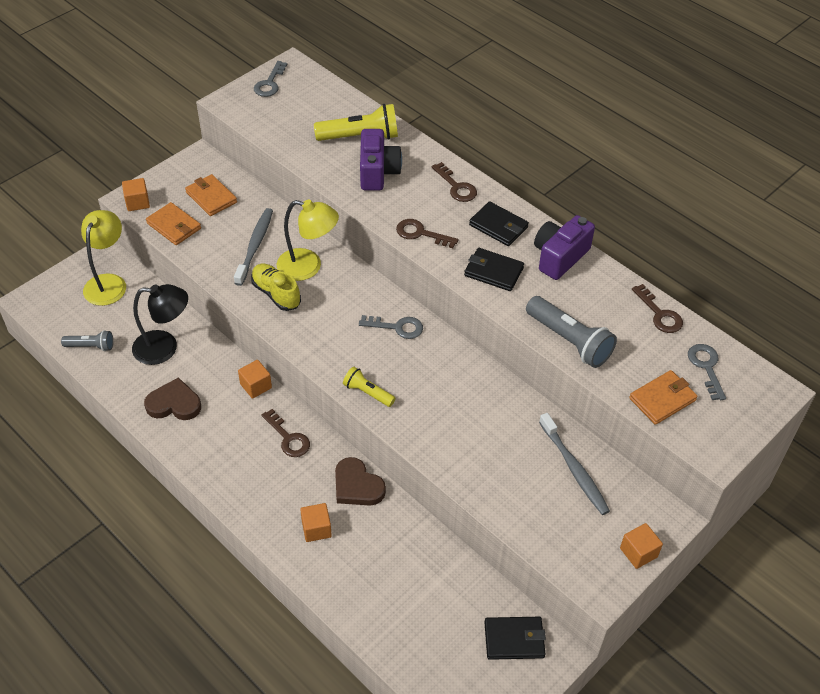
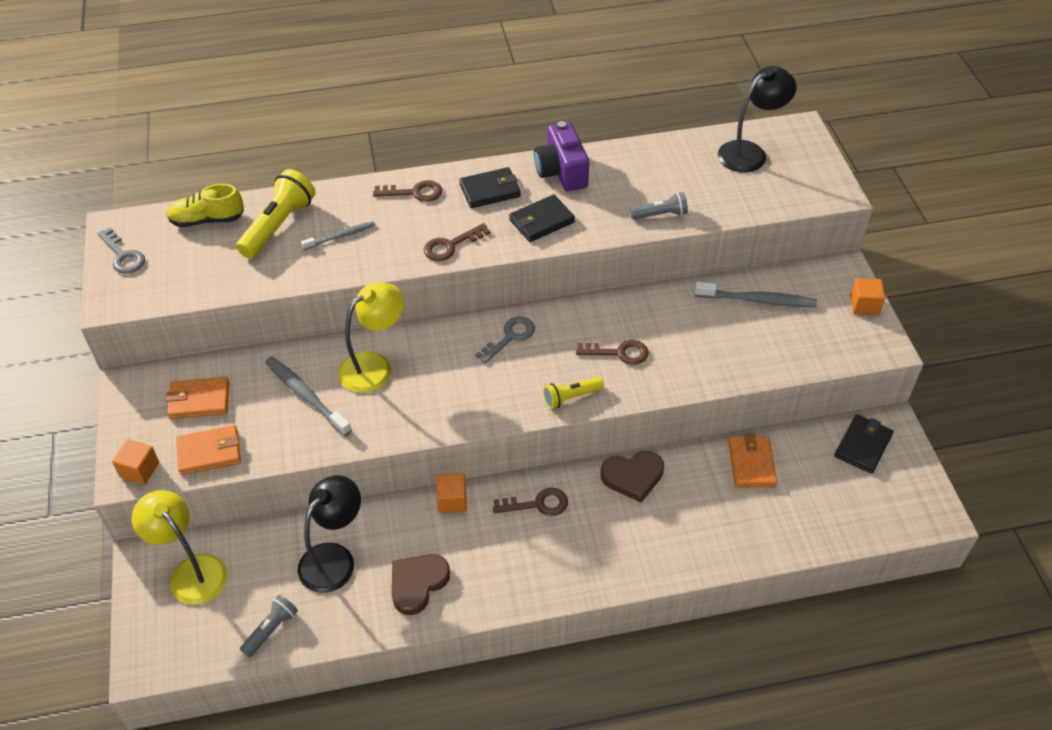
camera: 55 degrees left, 0 degrees up
yellow shoe [251,264,301,311] -> yellow shoe moved to [167,184,244,227]
orange cube [300,503,332,542] -> none
purple camera [360,129,402,190] -> grey toothbrush [301,221,375,250]
grey flashlight [526,296,617,368] -> grey flashlight [630,192,688,219], size x0.57
orange wallet [629,370,698,425] -> orange wallet moved to [728,434,777,487]
brown key [632,284,683,333] -> brown key moved to [576,340,649,365]
grey key [688,344,726,400] -> black lamp [718,66,797,173]

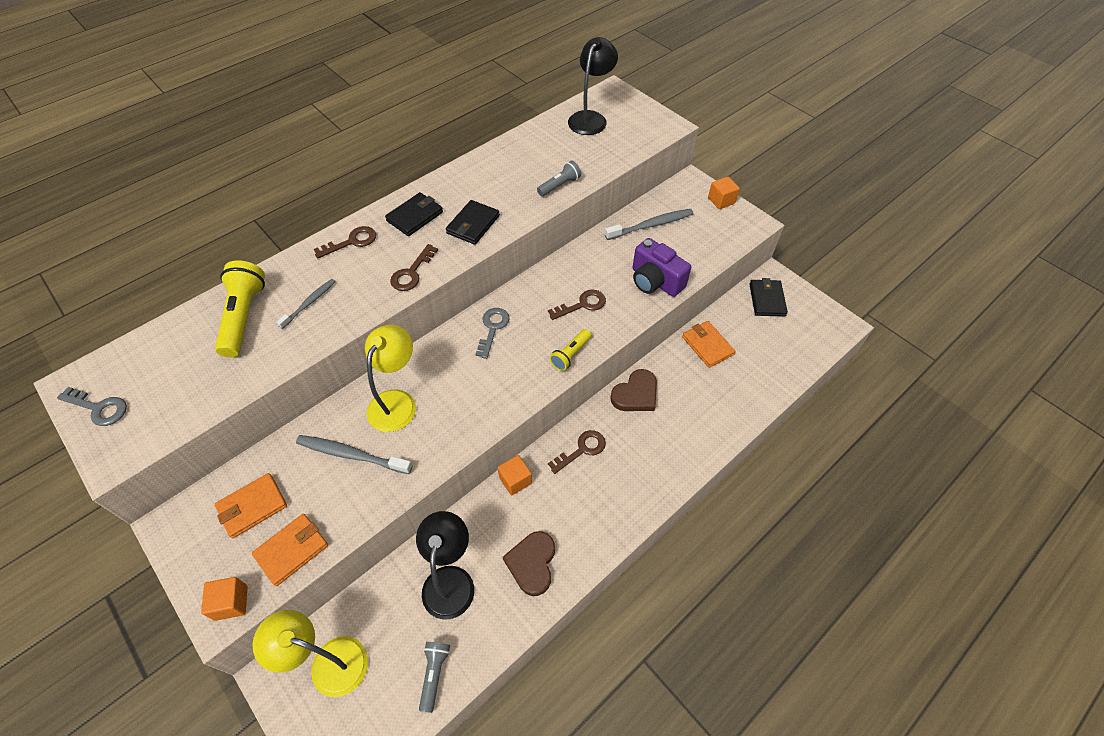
camera: 30 degrees left, 5 degrees up
yellow shoe [167,184,244,227] -> none
purple camera [534,121,589,192] -> purple camera moved to [633,238,691,297]

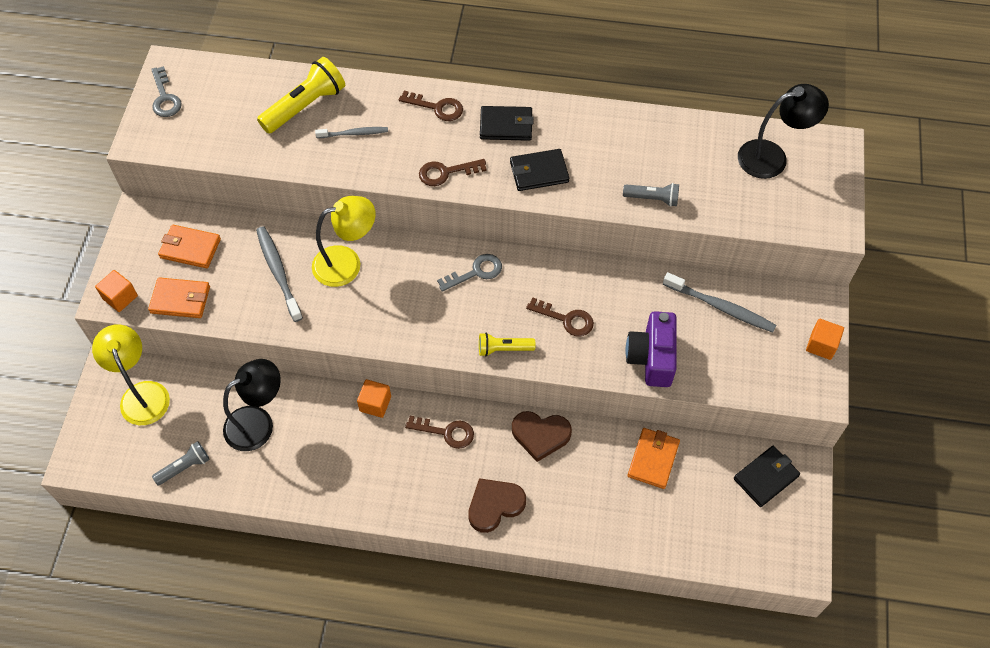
camera: 50 degrees right, 5 degrees up
brown heart [503,531,555,596] -> brown heart moved to [468,478,526,533]

